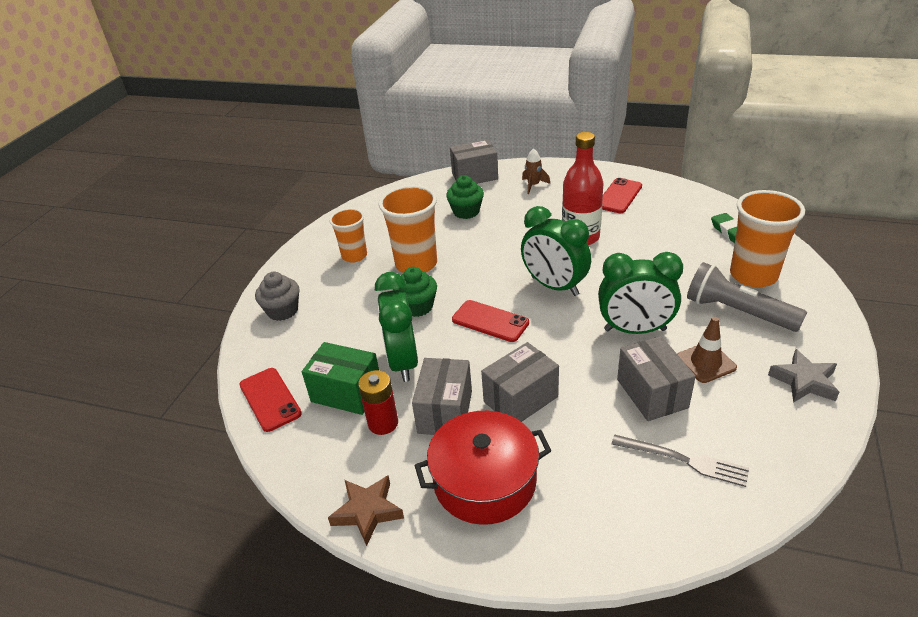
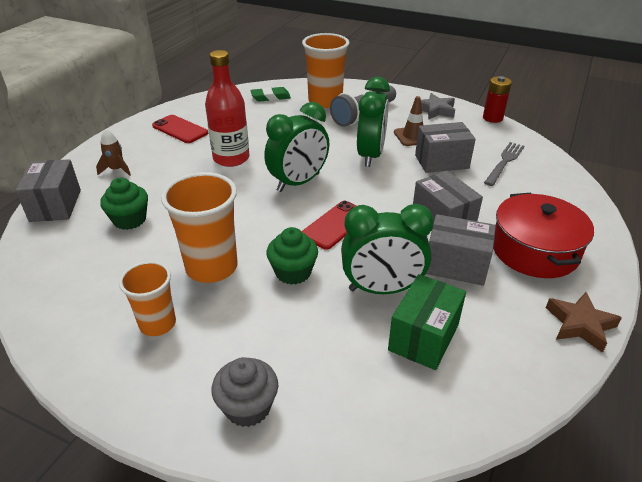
camera: 85 degrees left, 0 degrees up
red phone [239,368,302,432] -> none
red battery [358,370,398,435] -> red battery moved to [483,76,512,123]

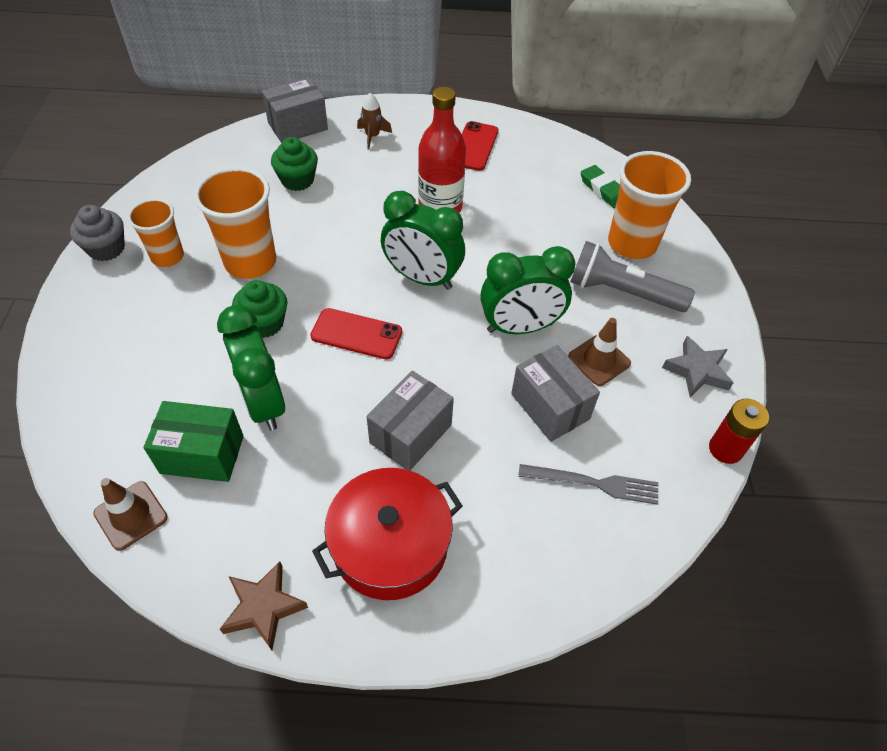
camera: 65 degrees right, 15 degrees up
grey cupcake [211,357,278,427] -> grey cupcake moved to [70,205,125,261]
grey box [426,214,496,286] -> none
none -> brown traffic cone [93,478,168,551]

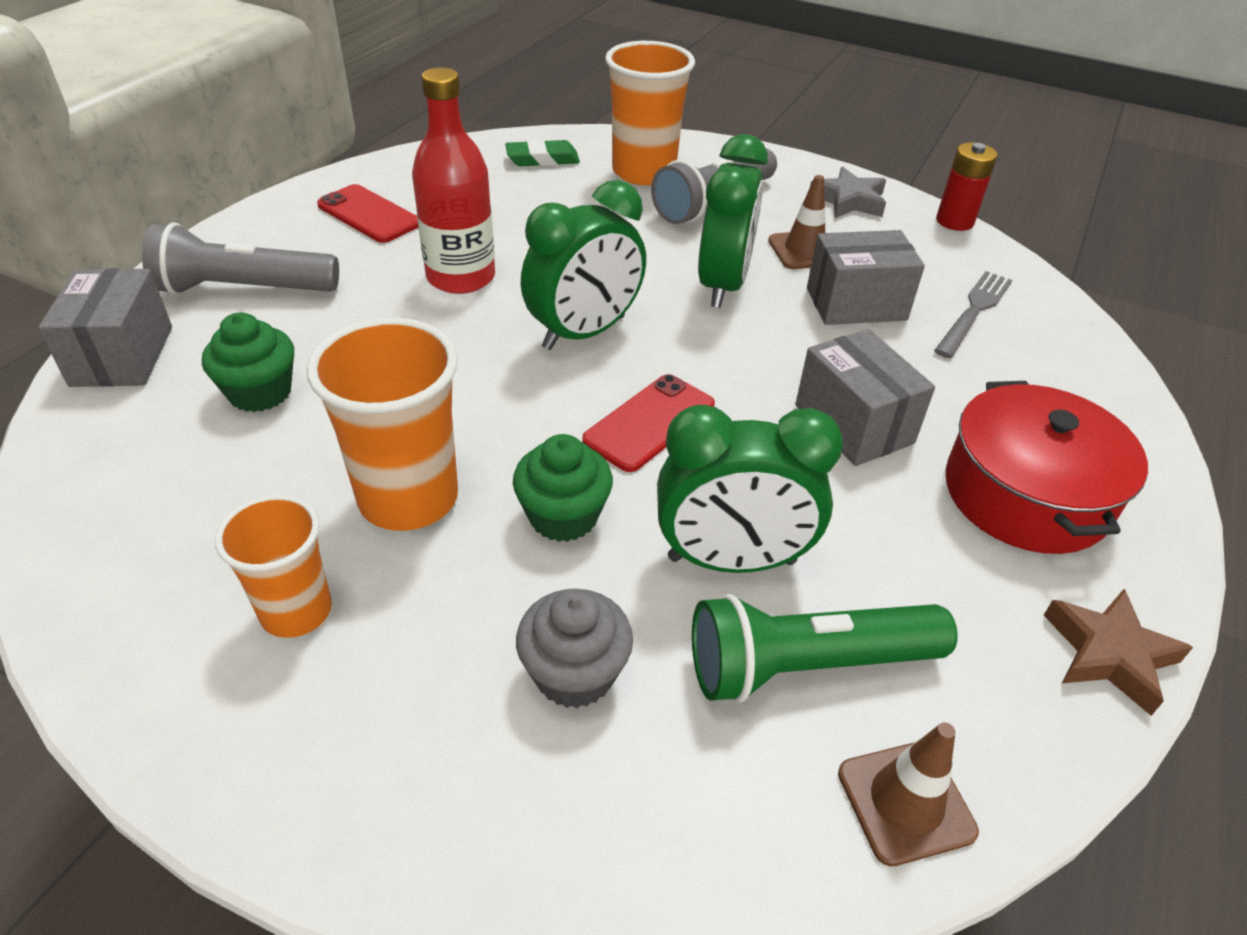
camera: 65 degrees left, 10 degrees down
grey cupcake [70,205,125,261] -> grey cupcake moved to [516,589,633,708]
green box [144,401,244,482] -> green flashlight [692,594,958,703]
brown rocket [357,93,392,149] -> grey flashlight [142,222,339,295]

